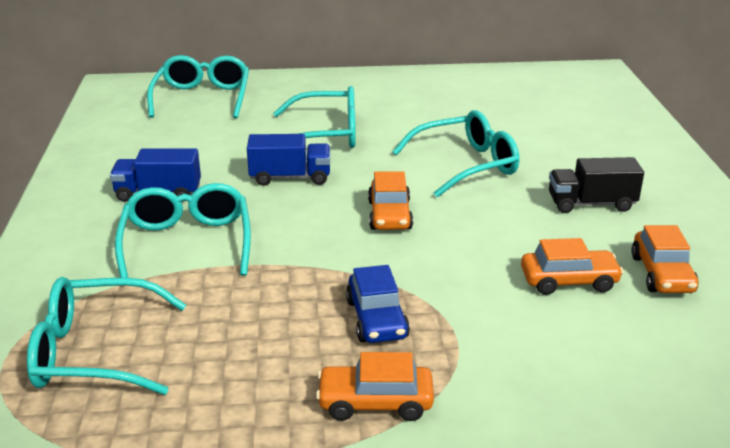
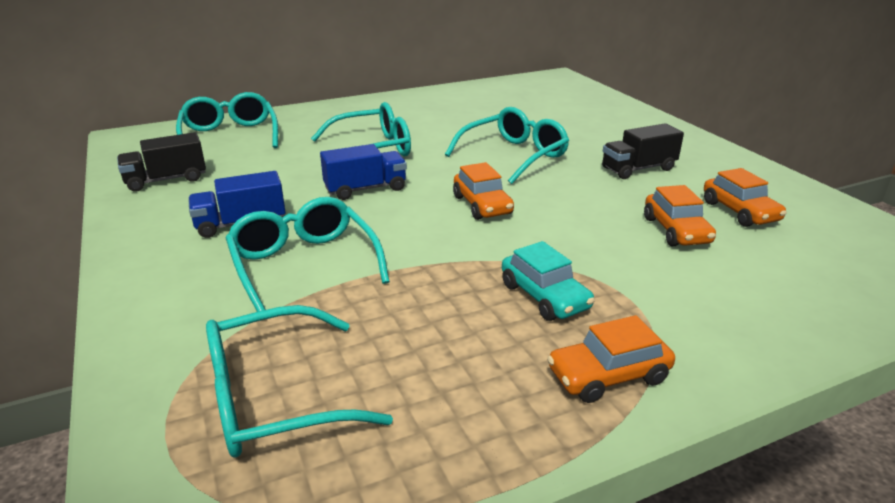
camera: 20 degrees left, 0 degrees up
blue car [346,265,410,343] -> turquoise car [502,241,595,321]
orange car [521,238,624,295] -> orange car turned 105 degrees clockwise [644,185,716,246]
none -> black truck [117,132,206,192]

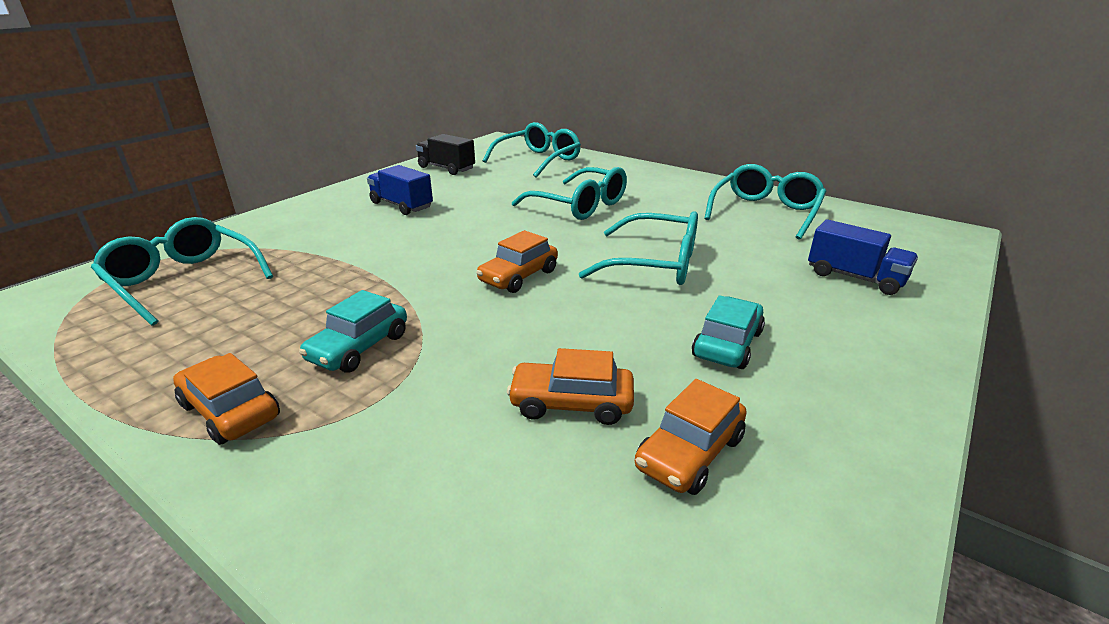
camera: 60 degrees right, 0 degrees up
turquoise glasses [226,197,390,312] -> turquoise glasses moved to [704,164,826,240]
blue truck [320,144,407,200] -> blue truck moved to [808,220,918,295]
black truck [602,123,684,179] -> turquoise car [692,295,765,369]
orange car [644,185,716,246] -> orange car turned 45 degrees clockwise [507,348,634,425]

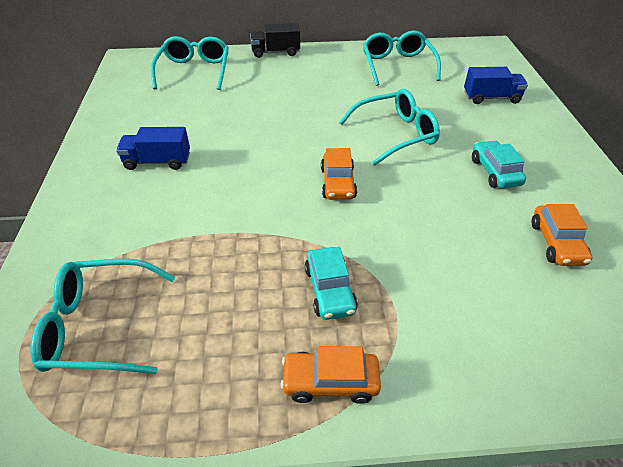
camera: 40 degrees left, 15 degrees up
black truck [416,134,475,175] -> black truck moved to [250,23,300,58]
orange car [507,348,634,425] -> none
turquoise glasses [512,167,627,220] -> none

